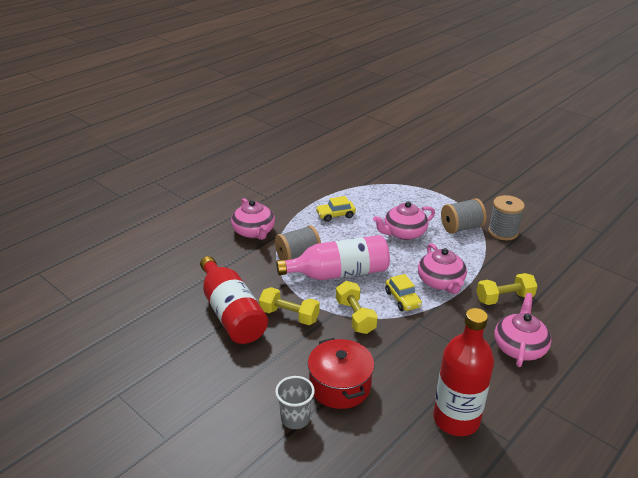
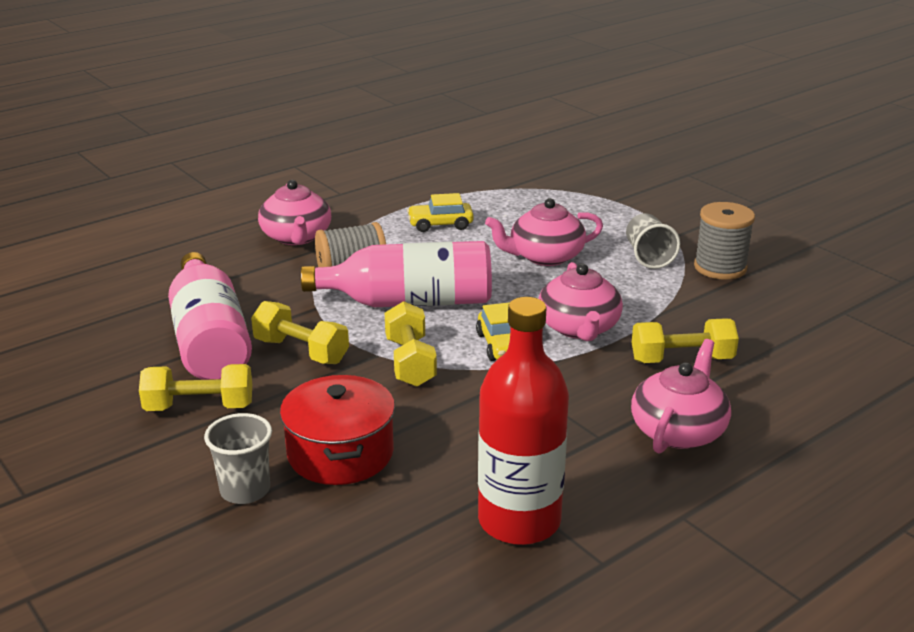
camera: 10 degrees right, 5 degrees down
red bottle [200,256,268,344] -> pink bottle [168,252,252,380]
grey spool [441,198,486,234] -> grey cup [626,213,680,269]
none -> yellow dumbbell [139,364,252,411]

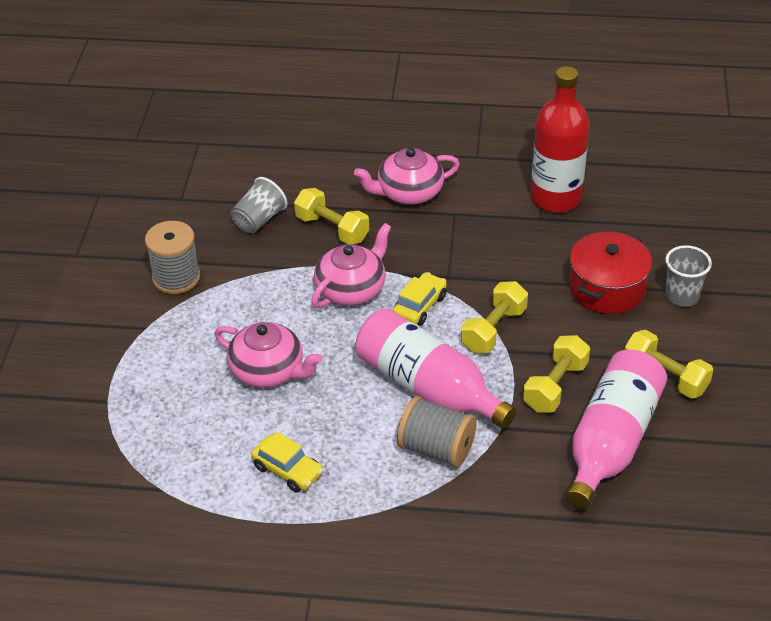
camera: 135 degrees left, 15 degrees up
yellow dumbbell [251,301,349,364] -> yellow dumbbell turned 45 degrees clockwise [523,335,590,413]
pink teapot [258,180,331,245] -> none
grey cup [626,213,680,269] -> grey cup moved to [231,177,287,233]

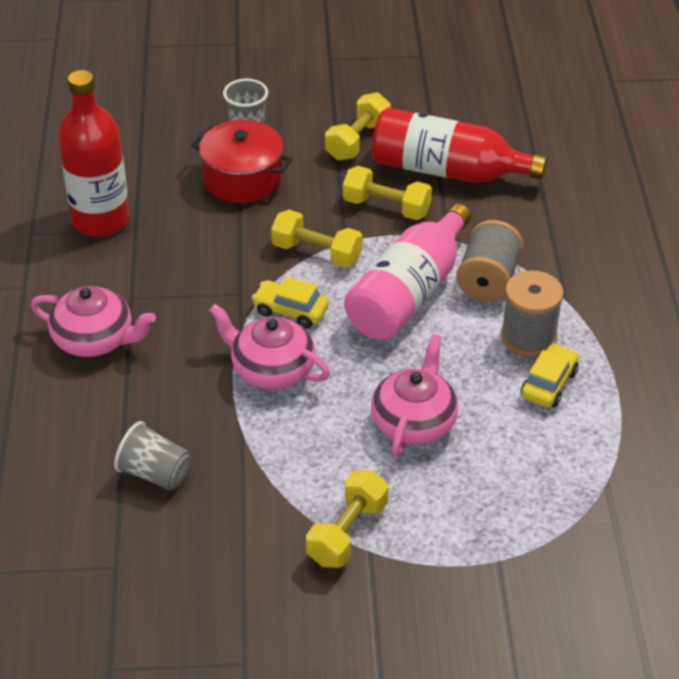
camera: 100 degrees left, 0 degrees up
grey spool [145,221,201,294] -> grey spool moved to [501,270,563,356]
yellow dumbbell [294,188,369,244] -> yellow dumbbell moved to [306,470,389,568]
pink teapot [354,148,460,205] -> pink teapot turned 45 degrees counterclockwise [30,286,156,357]
pink bottle [566,350,667,509] -> red bottle [372,107,547,183]

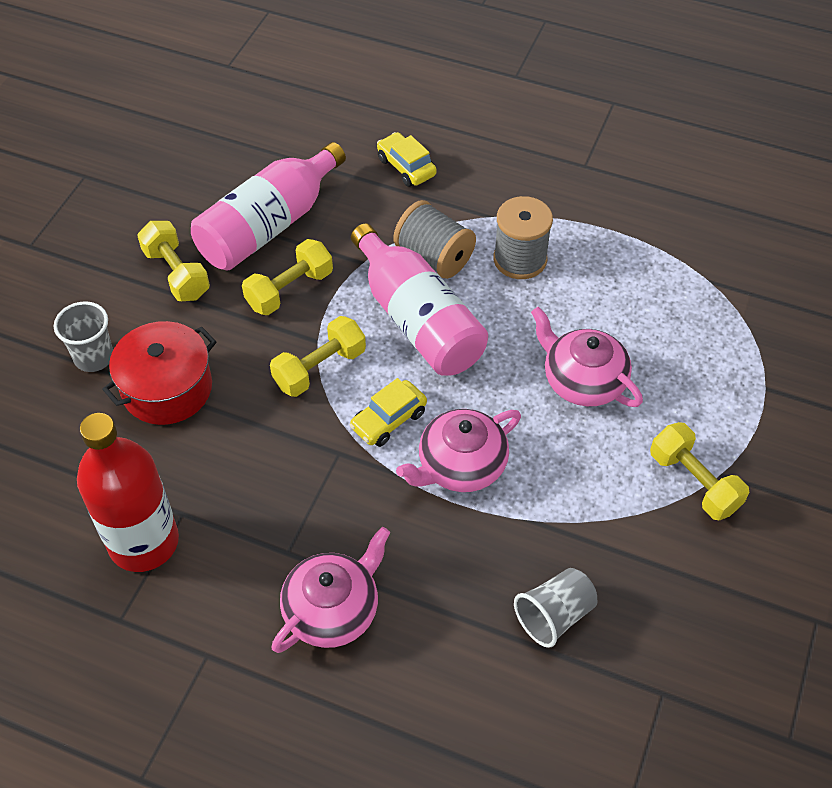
camera: 65 degrees left, 10 degrees up
red bottle [372,107,547,183] -> pink bottle [191,142,346,270]
yellow car [521,343,579,408] -> yellow car moved to [377,132,437,187]

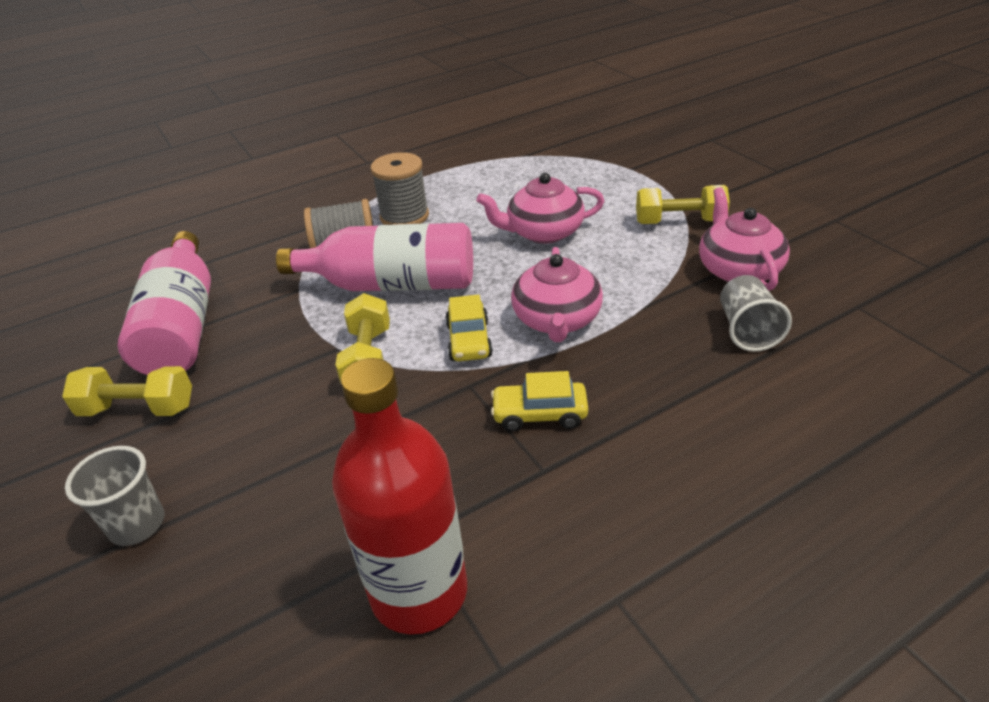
camera: 50 degrees left, 15 degrees down
red pot [102,321,217,425] -> none
yellow dumbbell [242,239,333,315] -> none
pink teapot [272,527,390,653] -> pink teapot moved to [699,187,790,291]
yellow car [377,132,437,187] -> yellow car moved to [491,371,588,432]

